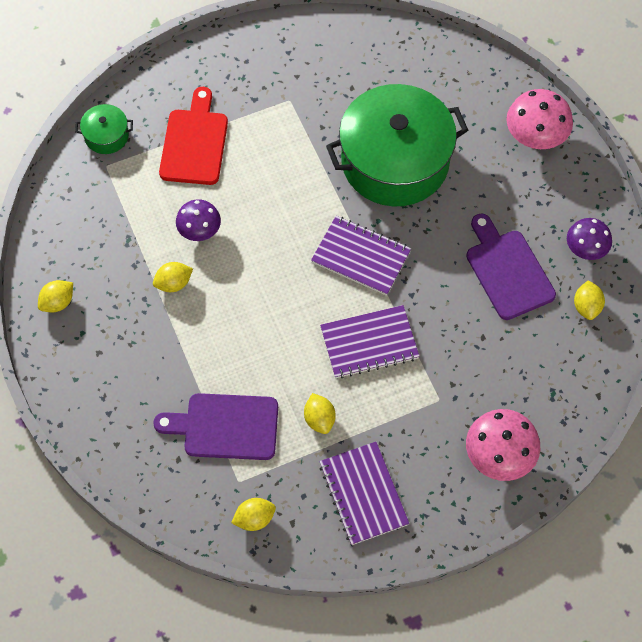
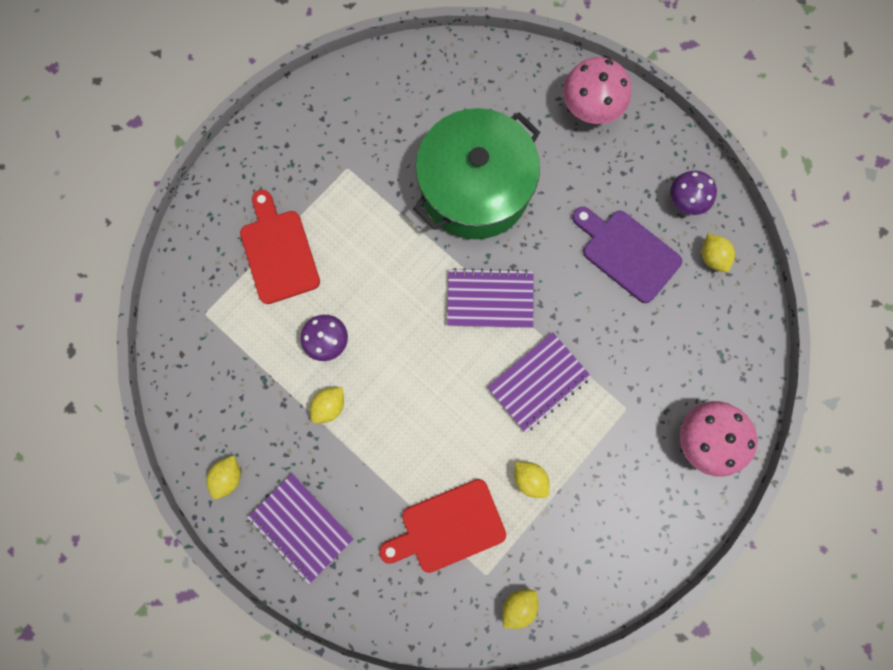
camera: 25 degrees left, 15 degrees up
green pot [75,104,133,154] -> none
purple cutting board [153,393,278,460] -> red cutting board [379,479,506,573]
purple notebook [320,442,410,545] -> purple notebook moved to [247,474,354,584]

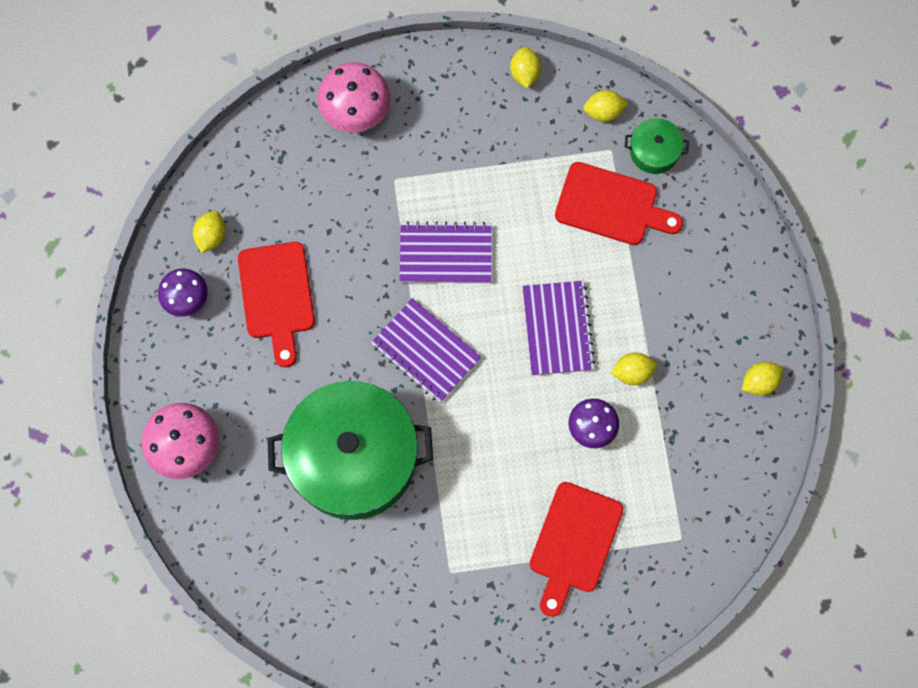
camera: 140 degrees left, 5 degrees down
purple notebook [247,474,354,584] -> purple notebook moved to [522,281,596,376]
yellow lemon [514,462,549,498] -> yellow lemon moved to [510,47,541,88]
purple cutting board [572,207,682,303] -> red cutting board [238,242,315,367]
none -> green pot [625,118,689,174]

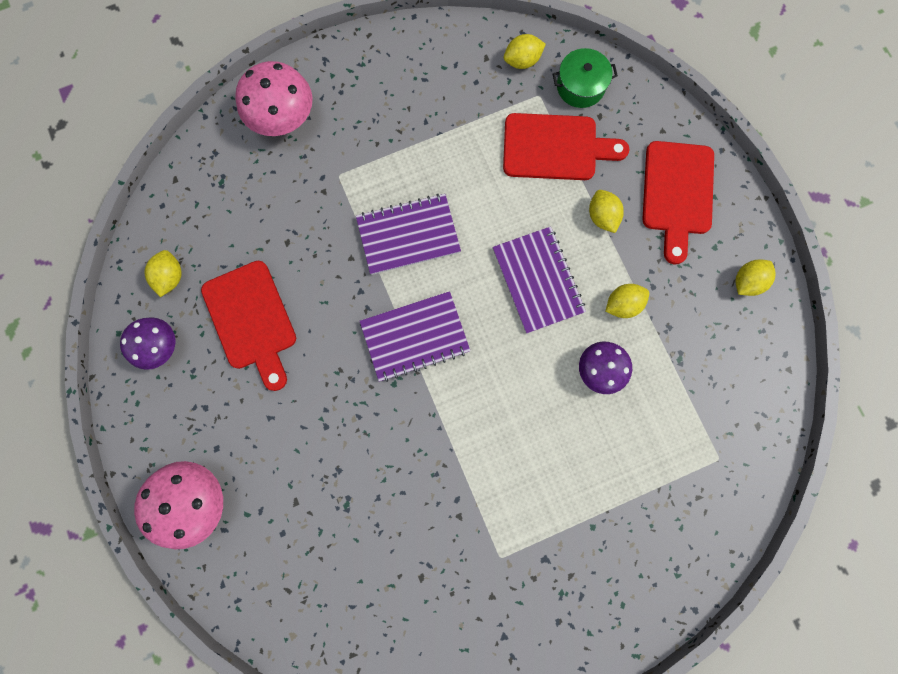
camera: 15 degrees left, 5 degrees up
green pot [267,381,433,520] -> none
purple notebook [371,298,481,403] -> purple notebook turned 45 degrees counterclockwise [360,291,470,382]
yellow lemon [510,47,541,88] -> yellow lemon moved to [589,190,624,233]
red cutting board [530,482,623,617] -> red cutting board moved to [642,141,714,264]

